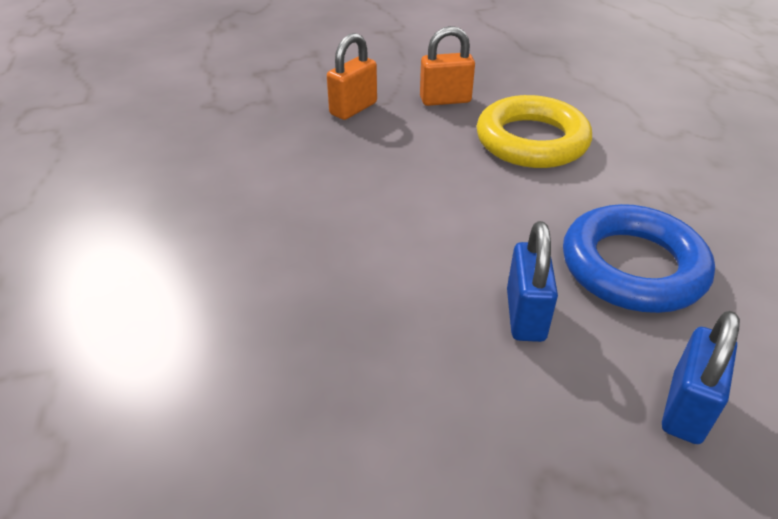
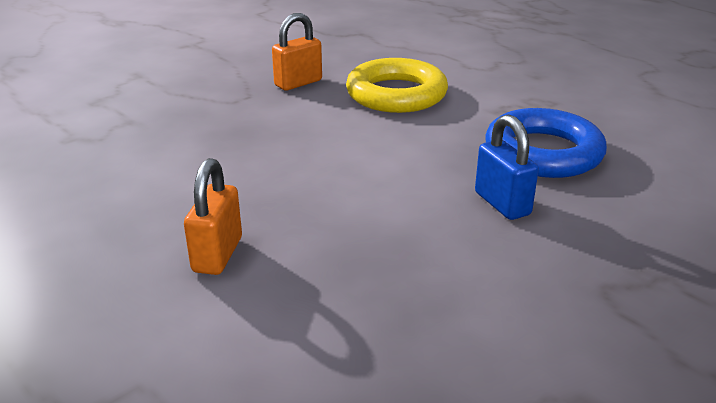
camera: 30 degrees left, 10 degrees down
orange padlock [327,33,377,120] -> orange padlock moved to [184,158,242,275]
blue padlock [662,311,740,444] -> none

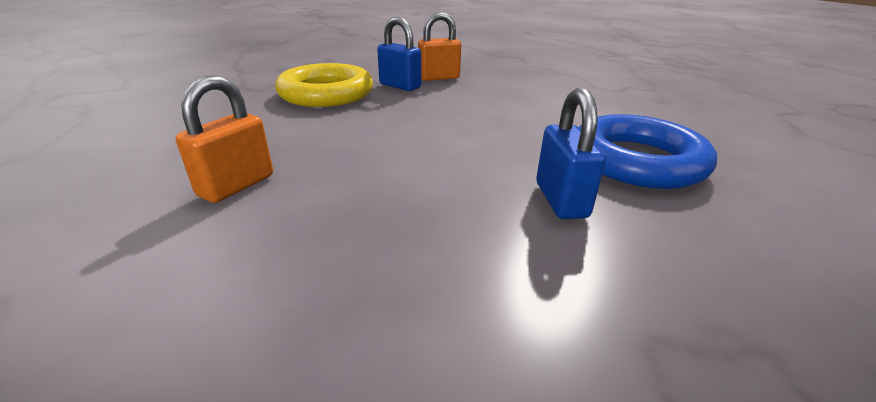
camera: 20 degrees right, 0 degrees up
yellow ring [346,58,448,113] -> yellow ring moved to [275,63,373,107]
none -> blue padlock [377,17,421,91]

